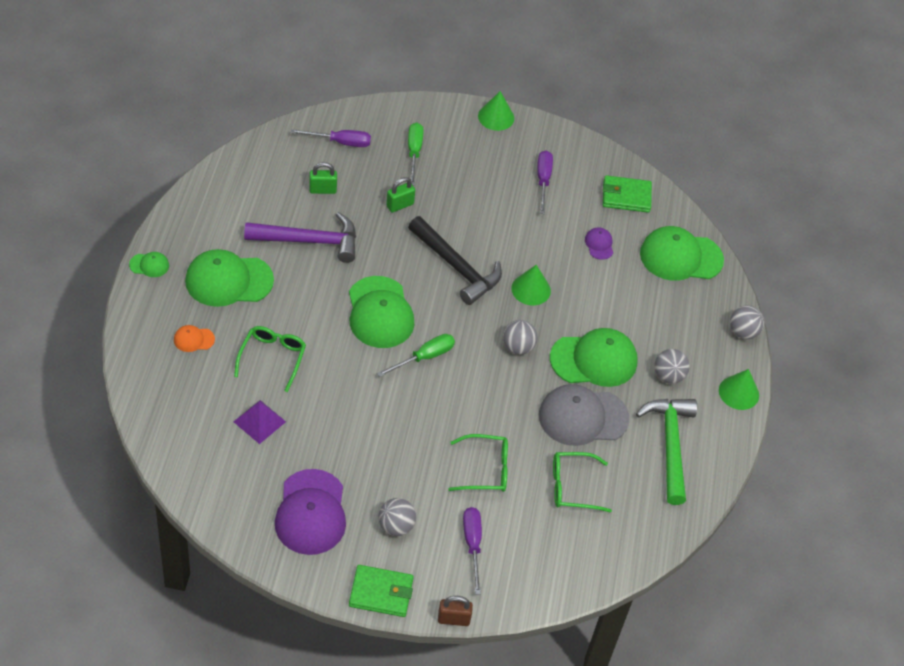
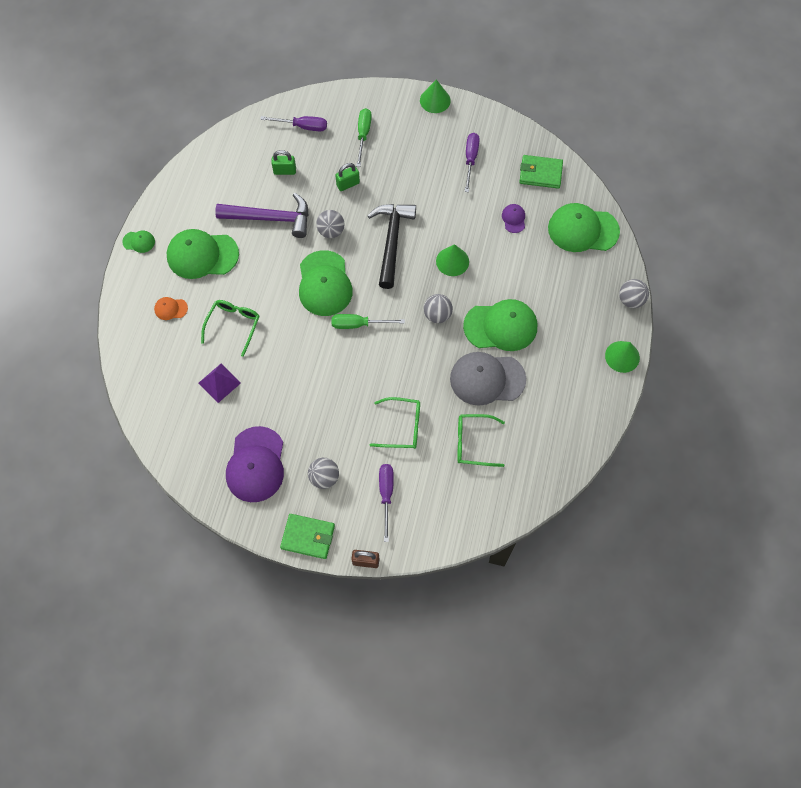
camera: 10 degrees right, 15 degrees up
green screwdriver [377,334,455,377] -> green screwdriver turned 150 degrees counterclockwise [331,314,405,329]
black hammer [408,216,502,305] -> black hammer turned 135 degrees counterclockwise [367,204,416,289]
green hammer [636,399,697,505] -> none
grey ball [654,349,690,384] -> grey ball moved to [316,210,345,238]

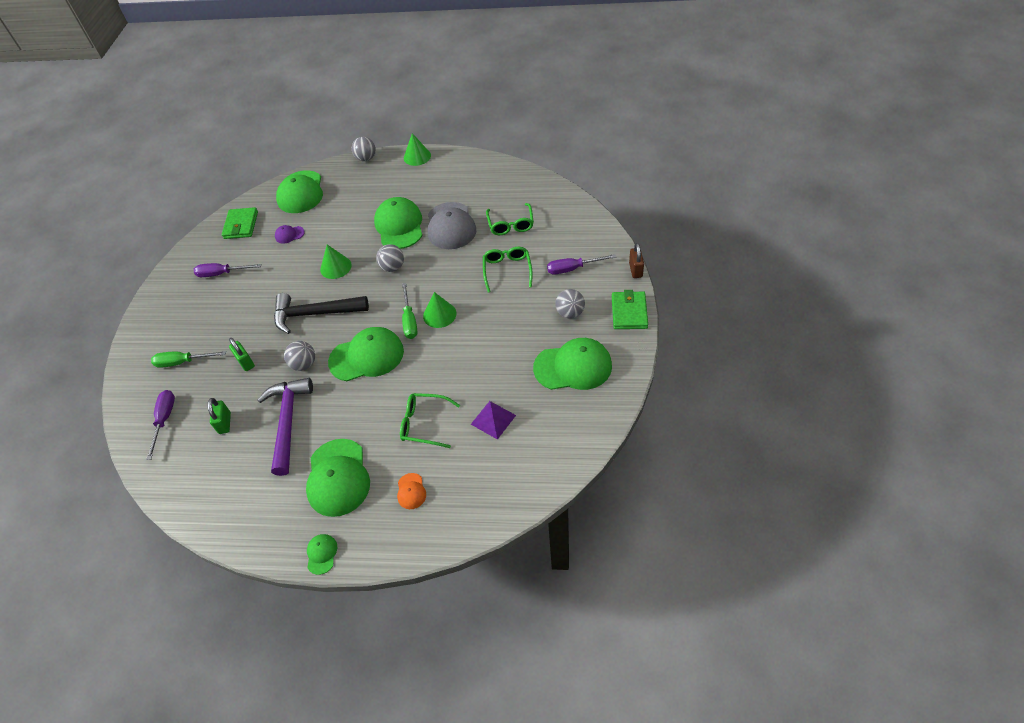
camera: 95 degrees left, 15 degrees down
purple cap [226,426,284,502] -> green cap [533,338,612,390]
green cone [420,80,451,113] -> green cone moved to [423,292,456,328]

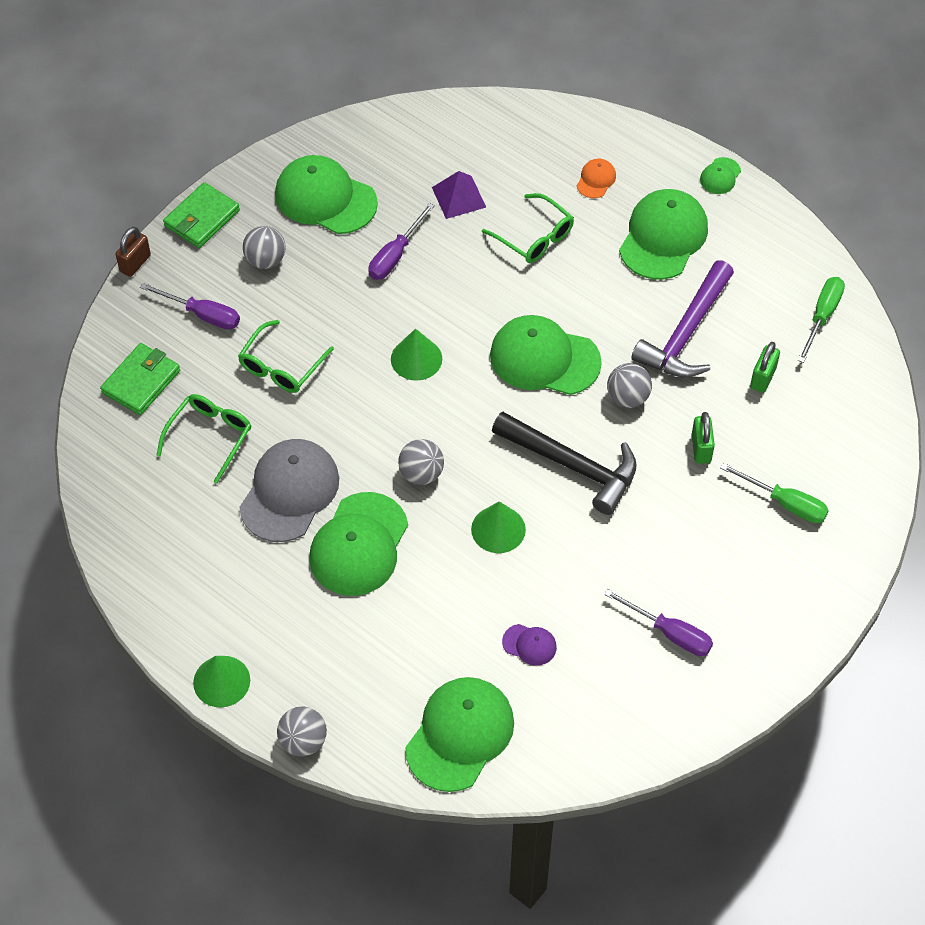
camera: 150 degrees left, 5 degrees up
purple screwdriver [146,390,175,460] -> purple screwdriver moved to [368,203,435,280]
green wallet [222,207,258,239] -> green wallet moved to [100,343,180,415]
green screwdriver [402,283,418,339] -> green screwdriver moved to [798,277,845,363]

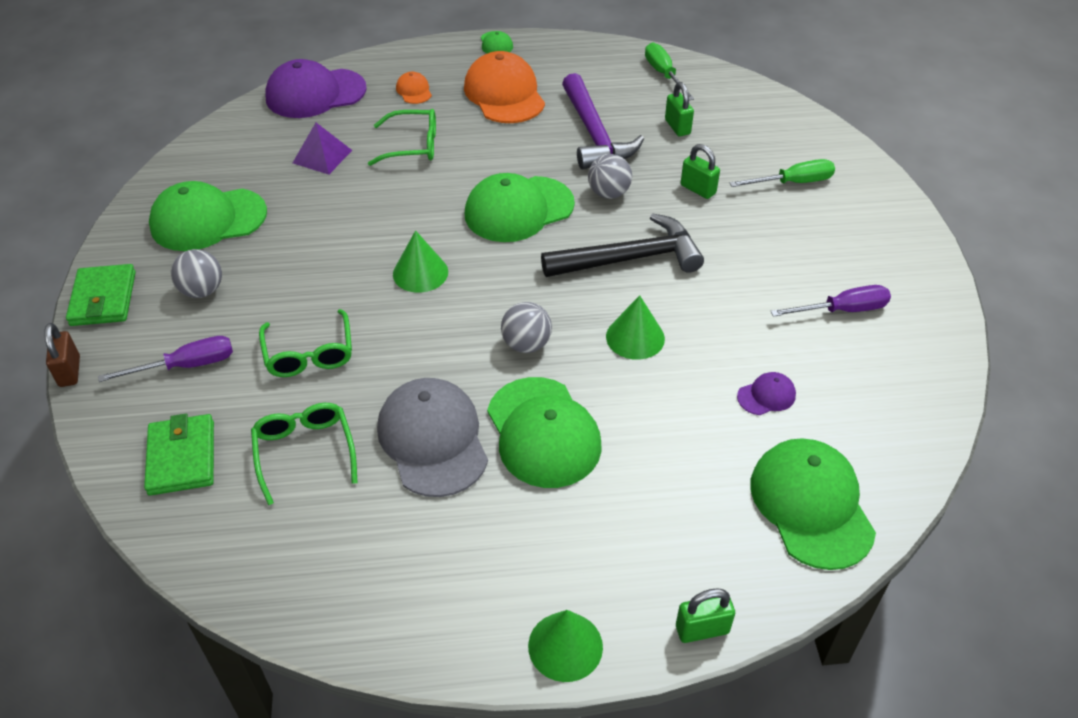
camera: 45 degrees left, 10 degrees down
grey ball [277,706,327,756] -> green padlock [676,588,735,643]
purple screwdriver [368,203,435,280] -> none
green cap [619,189,708,280] -> orange cap [464,51,545,123]
none -> purple cap [265,59,367,118]

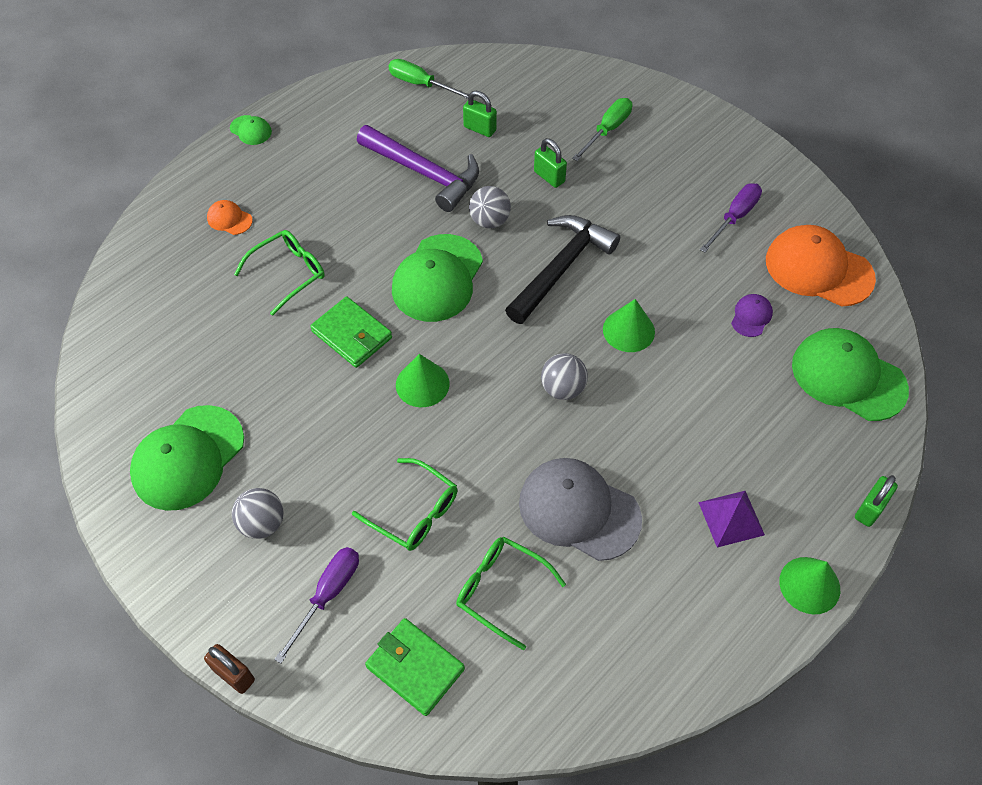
camera: 40 degrees left, 10 degrees up
green wallet [66,264,136,326] -> green wallet moved to [310,297,392,368]
purple cap [265,59,367,118] -> none
purple pyramid [293,123,352,175] -> purple pyramid moved to [698,491,765,548]
orange cap [464,51,545,123] -> orange cap moved to [766,225,876,307]
green cap [487,377,602,488] -> none
green padlock [681,144,720,199] -> green padlock turned 45 degrees clockwise [534,138,567,188]

